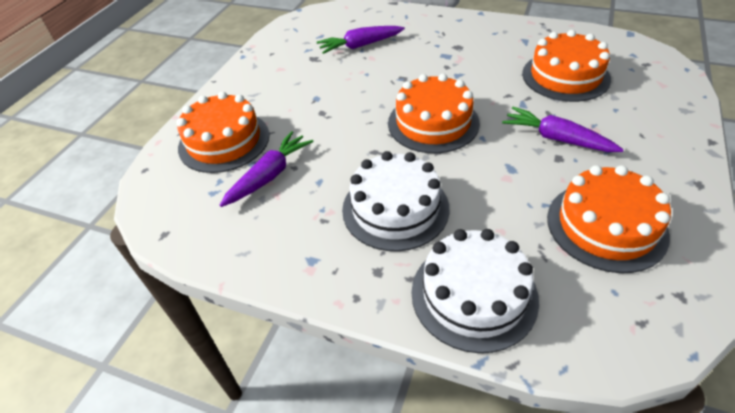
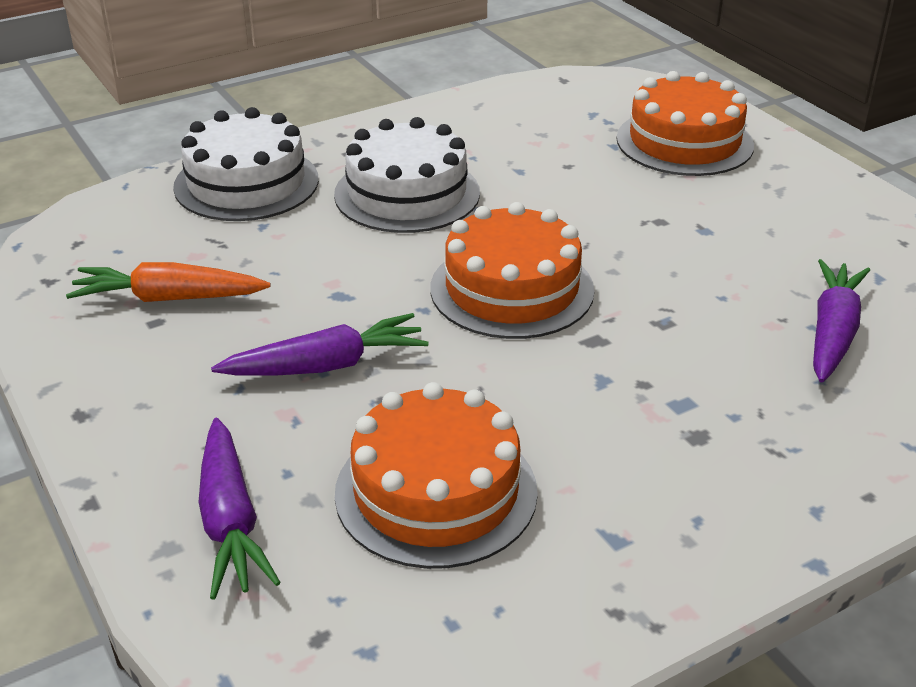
camera: 125 degrees right, 10 degrees down
purple carrot [220,131,314,207] -> purple carrot moved to [199,418,281,600]
orange cake [547,165,671,273] -> orange carrot [66,262,271,302]

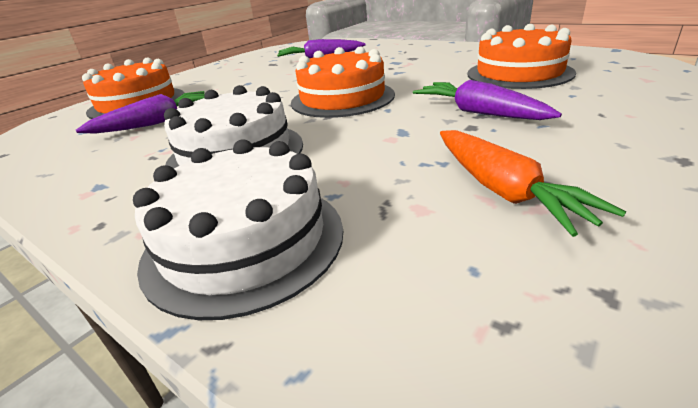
camera: 110 degrees left, 5 degrees down
purple carrot [199,418,281,600] -> purple carrot moved to [76,91,205,134]

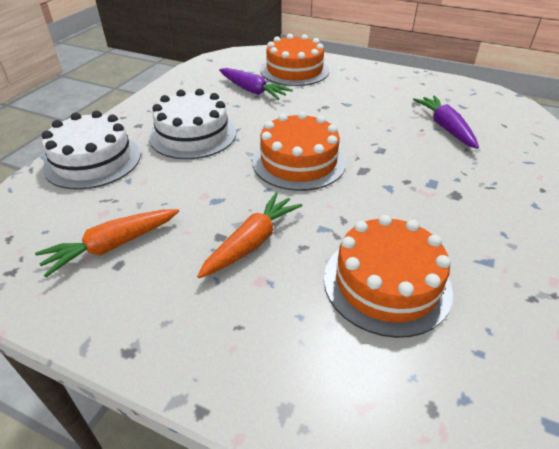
camera: 75 degrees right, 10 degrees up
purple carrot [413,80,562,120] -> orange carrot [197,192,303,278]

